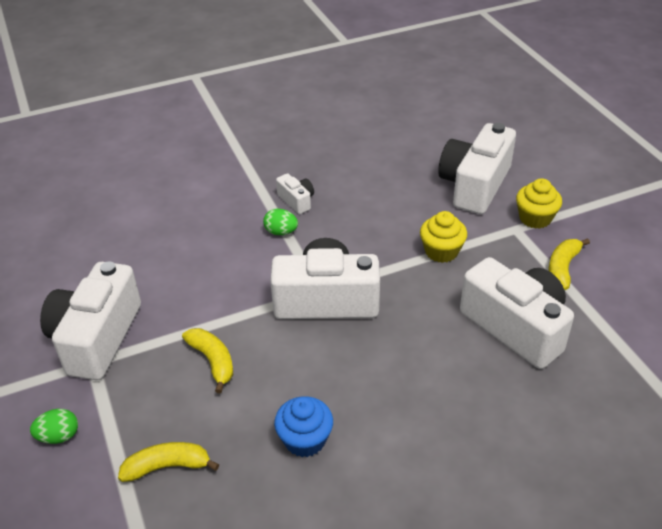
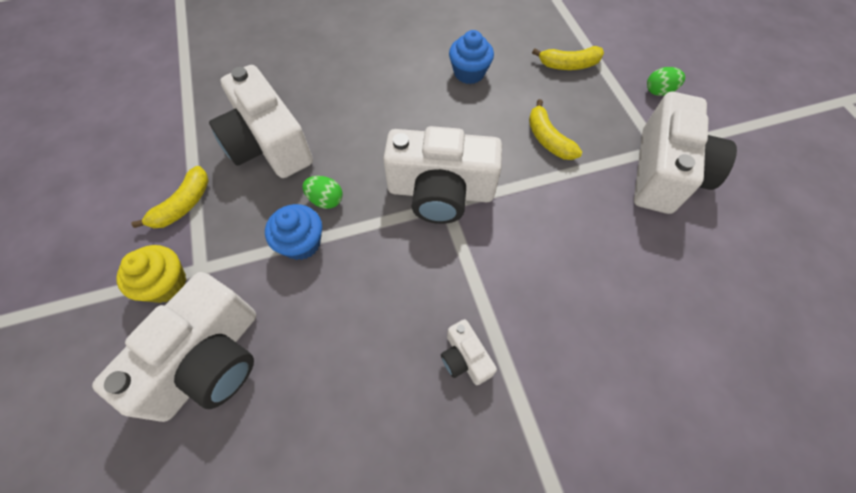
camera: 175 degrees left, 20 degrees up
green egg [263,208,298,235] -> green egg moved to [303,176,343,209]
yellow cupcake [420,211,467,263] -> blue cupcake [265,204,322,260]

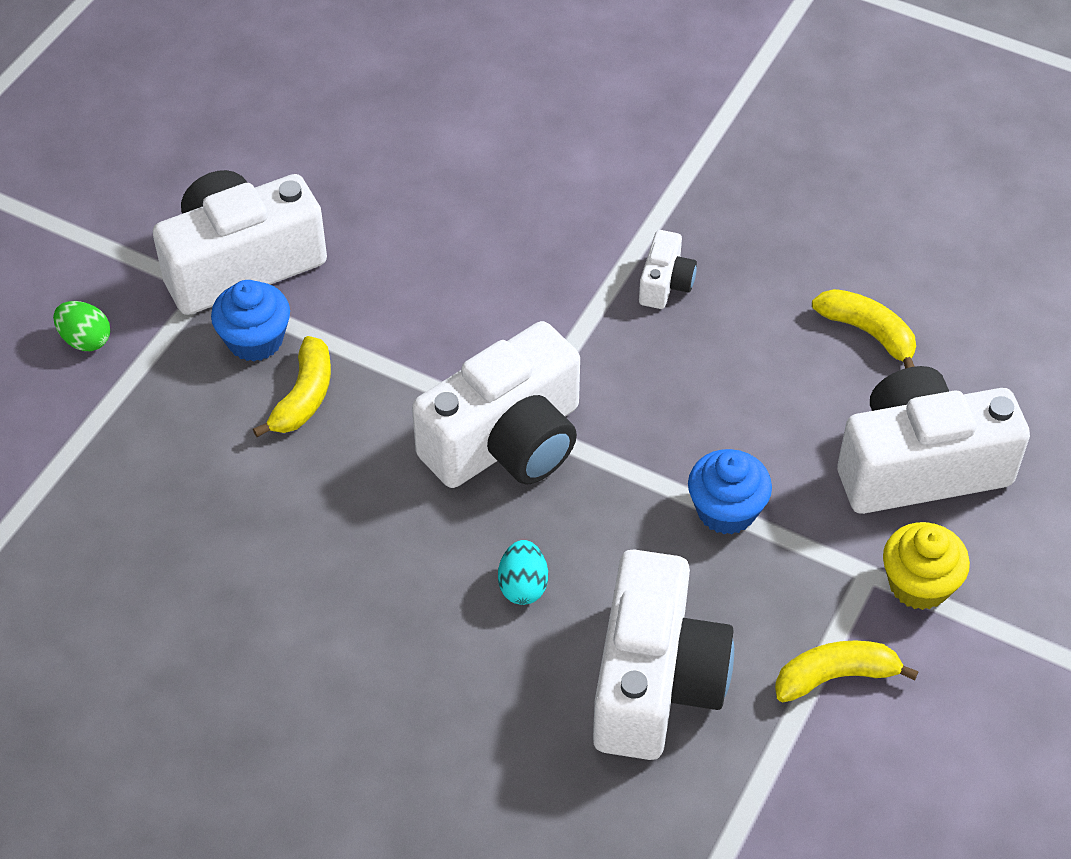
camera: 135 degrees left, 10 degrees down
green egg [303,176,343,209] -> none
white camera [383,126,502,224] -> white camera turned 90 degrees clockwise [412,321,580,488]
blue cupcake [449,30,494,84] -> blue cupcake moved to [211,280,290,362]
yellow banana [532,46,604,70] -> yellow banana moved to [812,289,916,369]
none -> turquoise egg [498,540,548,605]

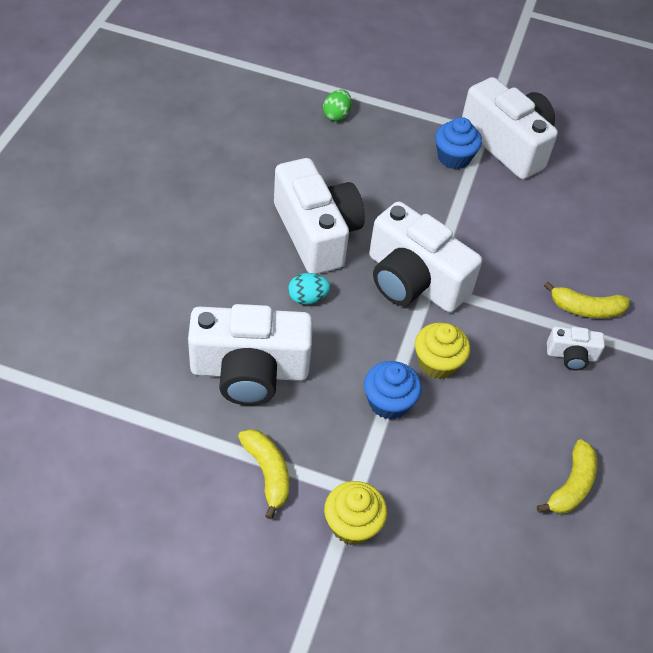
camera: 75 degrees right, 0 degrees up
green egg [53,301,110,351] -> green egg moved to [323,90,352,121]
yellow banana [253,336,331,437] -> yellow banana moved to [544,282,630,318]
white camera [837,366,1030,514] -> white camera moved to [274,158,365,274]
none -> yellow cupcake [415,323,470,379]

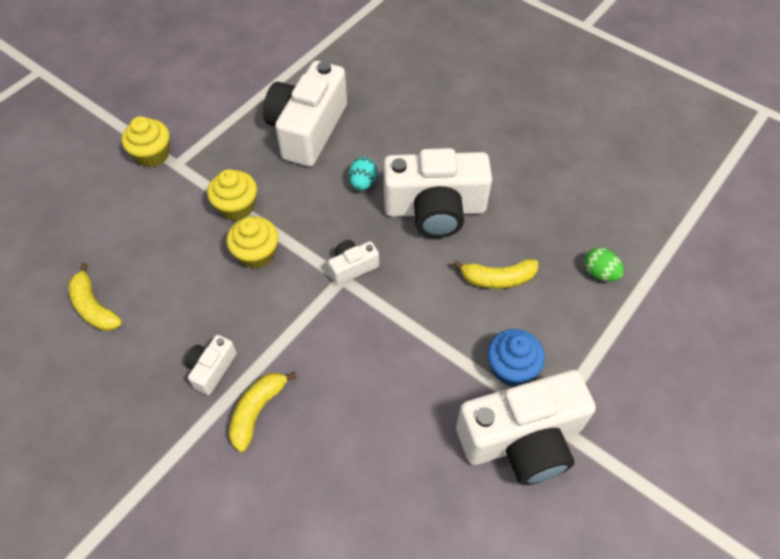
camera: 115 degrees right, 5 degrees up
yellow banana [238,429,289,519] -> yellow banana moved to [453,259,538,289]
blue cupcake [364,361,422,420] -> yellow cupcake [207,169,257,221]
white camera [369,201,482,312] -> white camera [328,240,379,285], size x0.45

